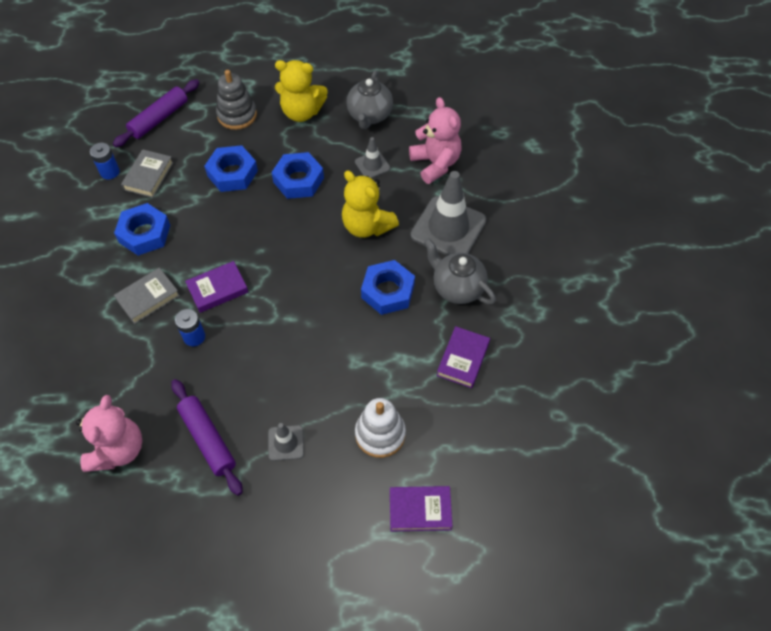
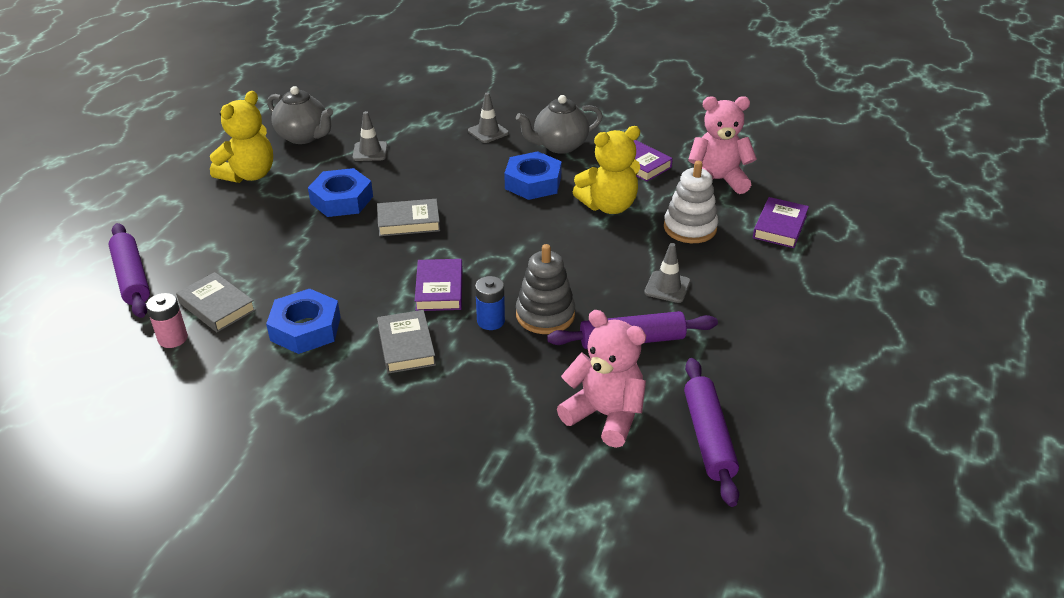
camera: 65 degrees left, 20 degrees down
blue battery [90,143,120,179] -> pink battery [146,293,188,348]
blue nut [204,145,258,192] -> none
grey stacking toy [216,70,257,130] -> grey stacking toy moved to [516,244,575,334]
yellow teddy bear [342,170,399,238] -> yellow teddy bear moved to [573,126,640,214]
pink teddy bear [409,97,462,184] -> pink teddy bear moved to [688,96,757,194]
grey traffic cone [411,171,486,256] -> grey traffic cone [468,93,509,143], size x0.49
none -> grey book [377,199,440,236]
none -> purple rolling pin [684,358,739,507]

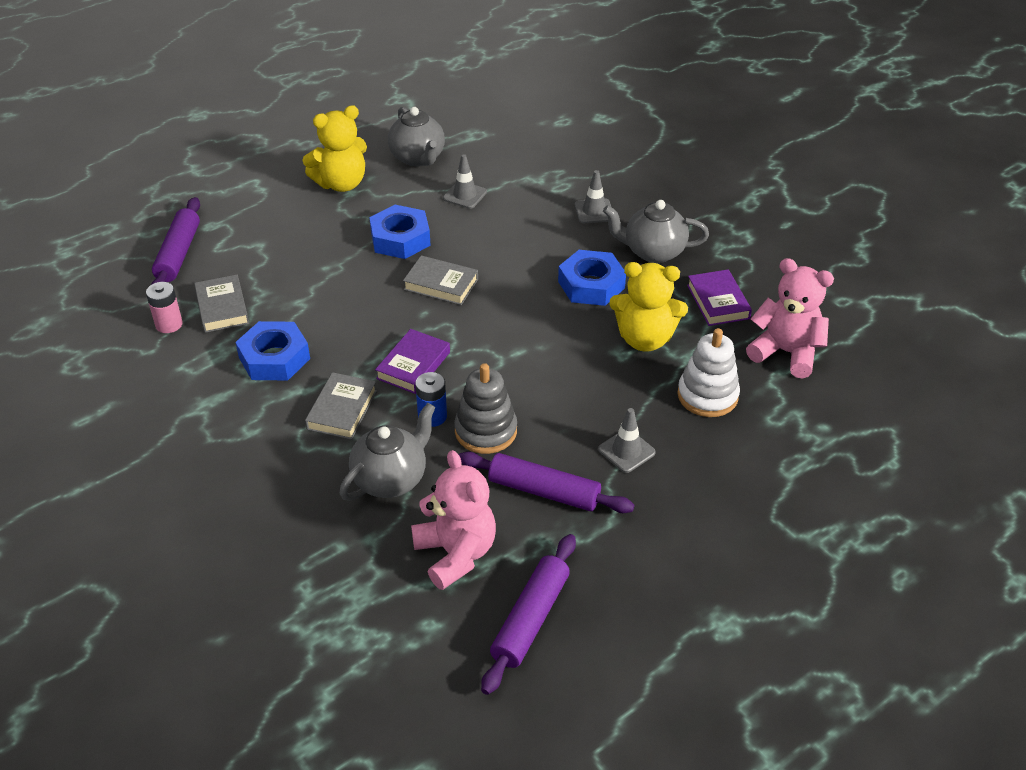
camera: 30 degrees right, 5 degrees up
purple book [753,197,809,248] -> none
none -> grey teapot [340,403,436,500]

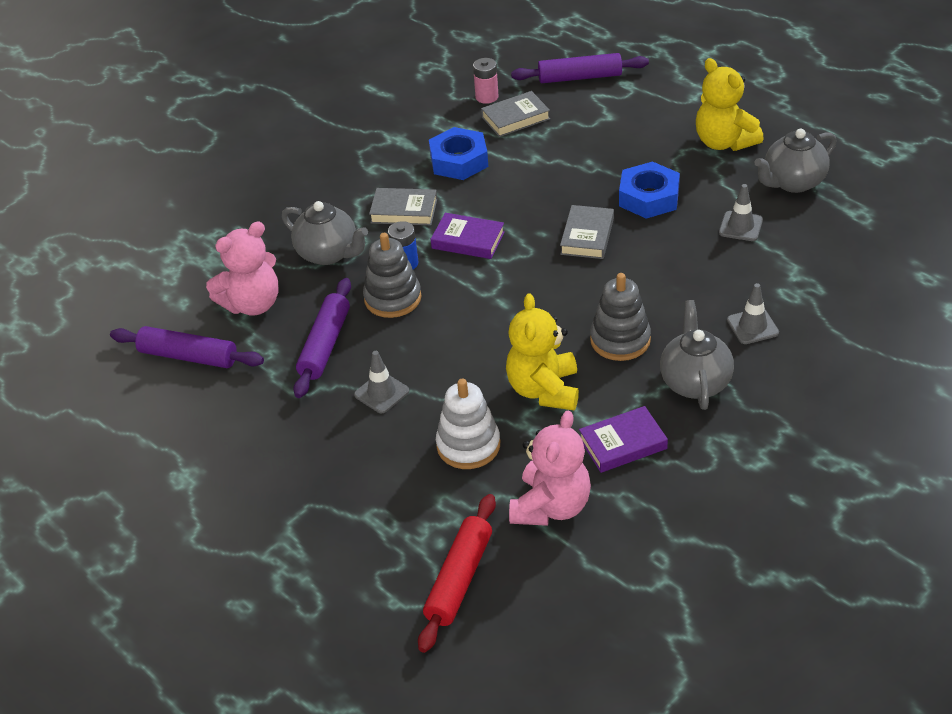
camera: 85 degrees right, 0 degrees up
blue nut [558,250,626,306] -> grey stacking toy [590,273,651,361]
none -> red rolling pin [418,494,496,653]

